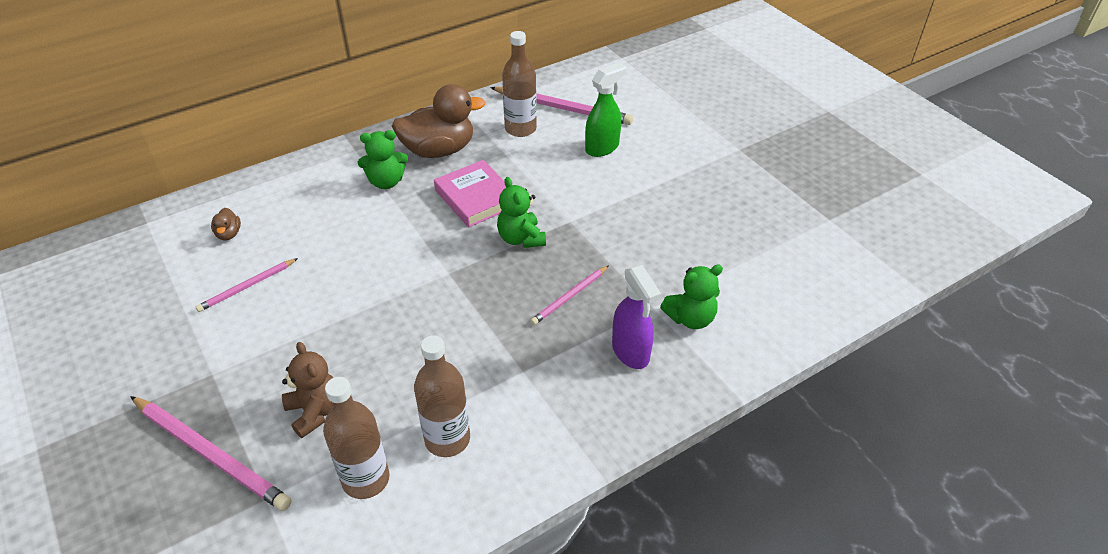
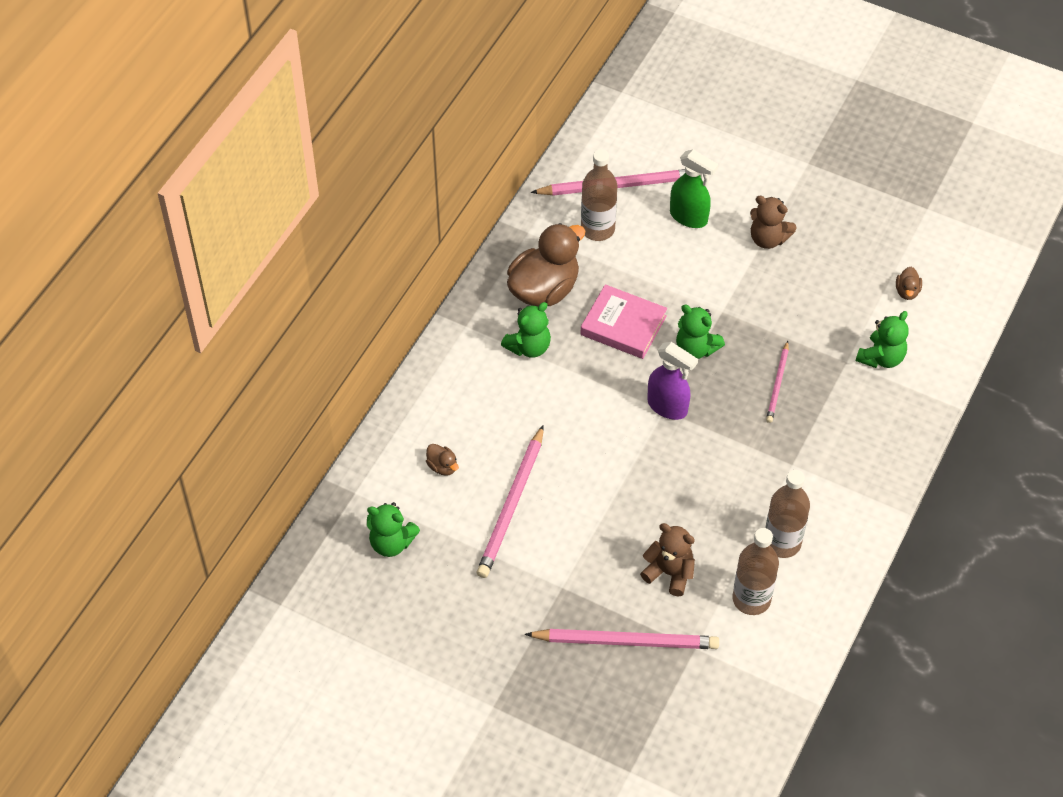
camera: 30 degrees left, 10 degrees up
pink pencil [196,258,298,312] -> pink pencil [477,425,544,578], size x1.76
green spray bottle [585,62,627,157] -> green spray bottle turned 105 degrees clockwise [670,149,719,228]
purple spray bottle [612,265,661,369] -> purple spray bottle moved to [647,342,698,420]
none -> green teddy bear [367,502,420,557]
none -> brown teddy bear [750,196,796,249]
none -> brown duck [896,267,922,300]

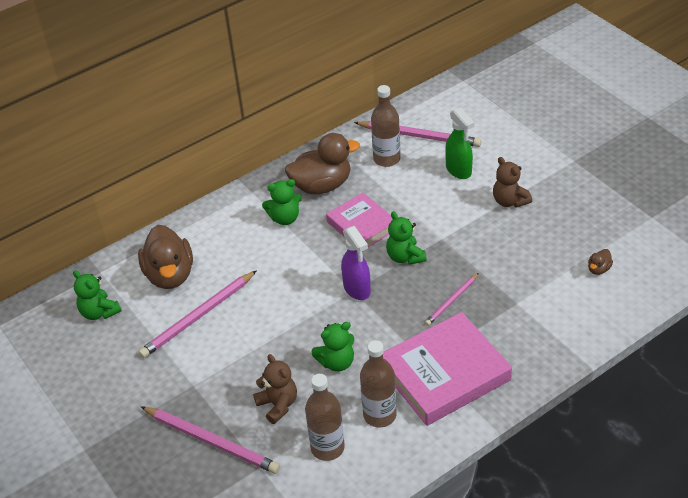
camera: 30 degrees right, 10 degrees down
brown duck [426,444,459,476] -> brown duck [138,225,193,289], size x2.41
green teddy bear [856,311,909,368] -> green teddy bear moved to [312,322,354,372]
none -> pink book [383,312,512,426]

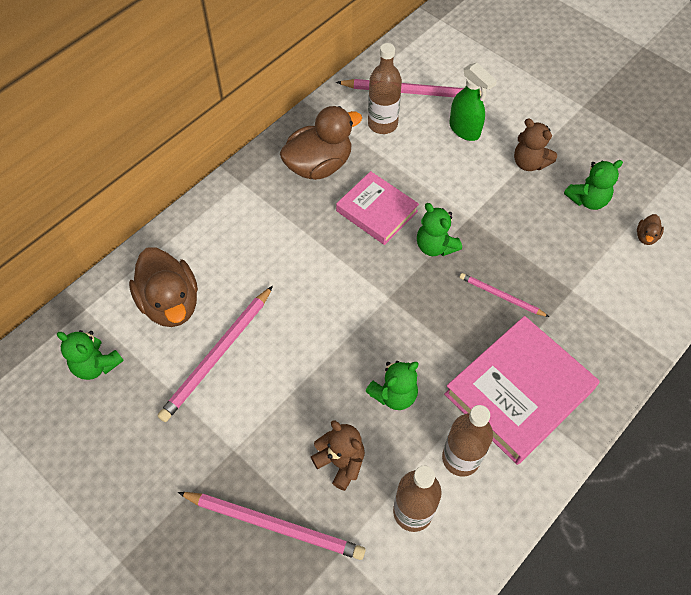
camera: 15 degrees left, 15 degrees up
green teddy bear [262,179,302,225] -> green teddy bear moved to [564,160,623,210]
purple spray bottle [341,226,371,300] -> none
pink pencil [425,273,479,326] -> pink pencil turned 90 degrees clockwise [460,273,549,317]

